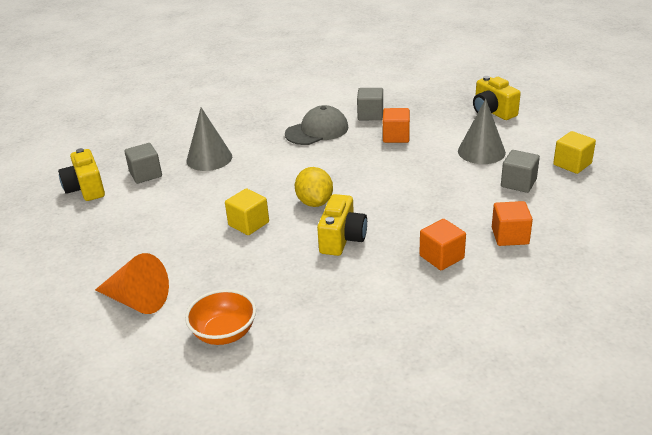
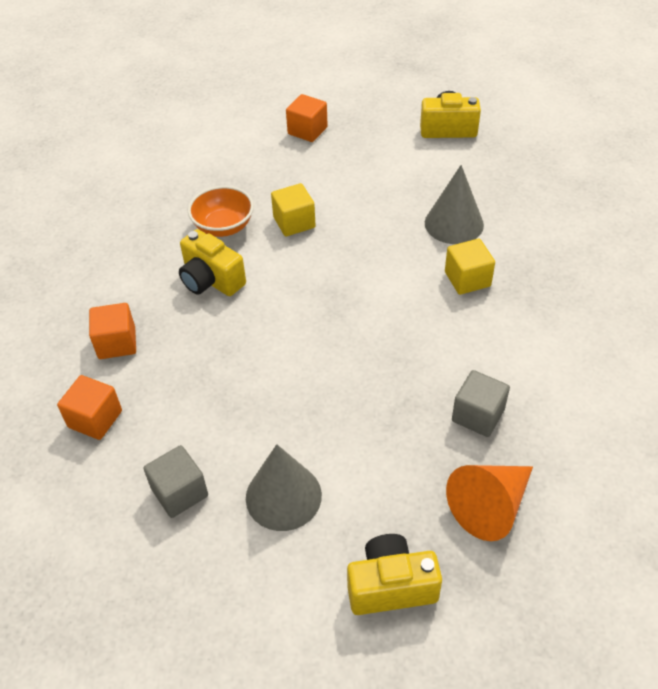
camera: 115 degrees right, 15 degrees up
orange cone [95,253,169,314] -> orange cone moved to [446,465,533,541]
grey cube [124,143,162,184] -> none
orange bowl [185,289,256,345] -> orange bowl moved to [188,186,254,237]
grey cap [285,105,348,145] -> none
yellow lemon [295,167,333,207] -> none
orange cube [383,108,410,143] -> orange cube moved to [286,94,328,142]
yellow cube [553,131,596,174] -> yellow cube moved to [445,239,495,295]

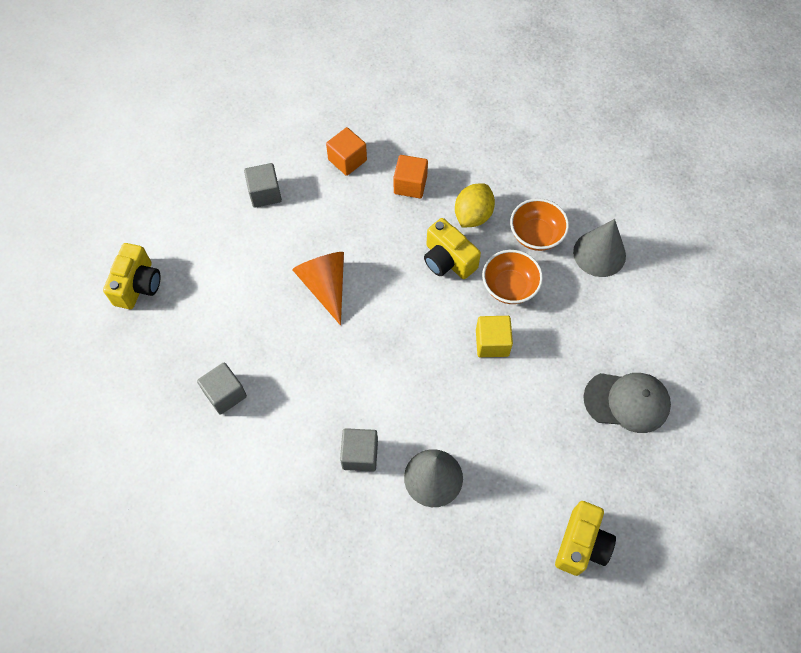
camera: 110 degrees right, 15 degrees up
yellow camera [179,229,246,296] -> yellow camera turned 105 degrees counterclockwise [424,218,481,279]
grey cone [246,444,322,531] -> grey cone moved to [573,219,626,277]
orange cube [286,94,328,142] -> grey cap [583,373,671,433]
yellow cube [445,239,495,295] -> grey cube [340,428,378,472]
orange cone [446,465,533,541] -> orange cone moved to [292,252,344,325]
none -> yellow lemon [455,183,495,228]
none -> orange bowl [510,198,569,251]

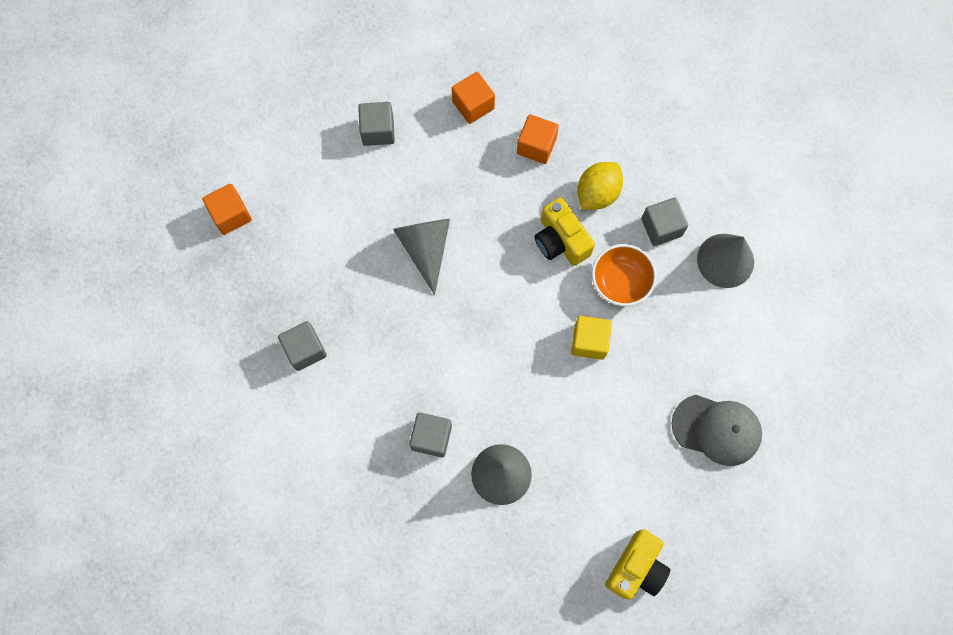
camera: 10 degrees right, 10 degrees up
yellow camera [103,243,161,309] -> orange cube [202,184,252,235]
orange cone [292,252,344,325] -> grey cone [393,219,450,295]
orange bowl [510,198,569,251] -> grey cube [641,197,688,246]

